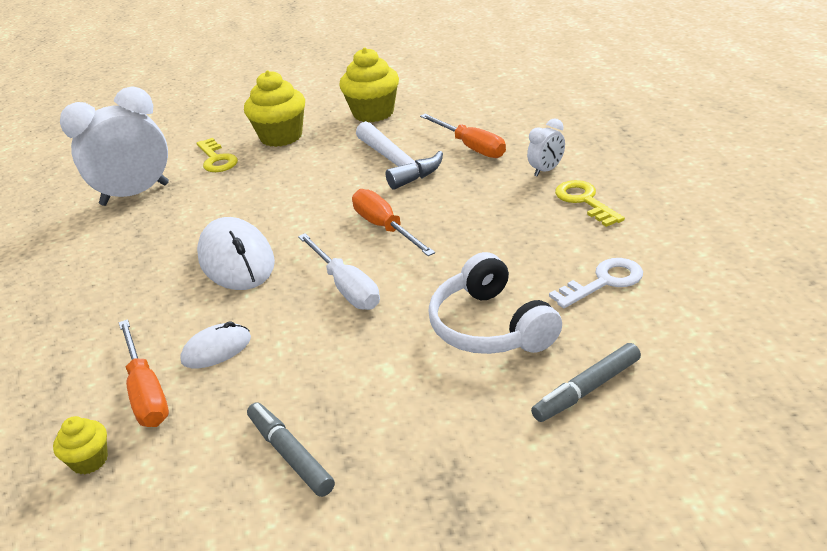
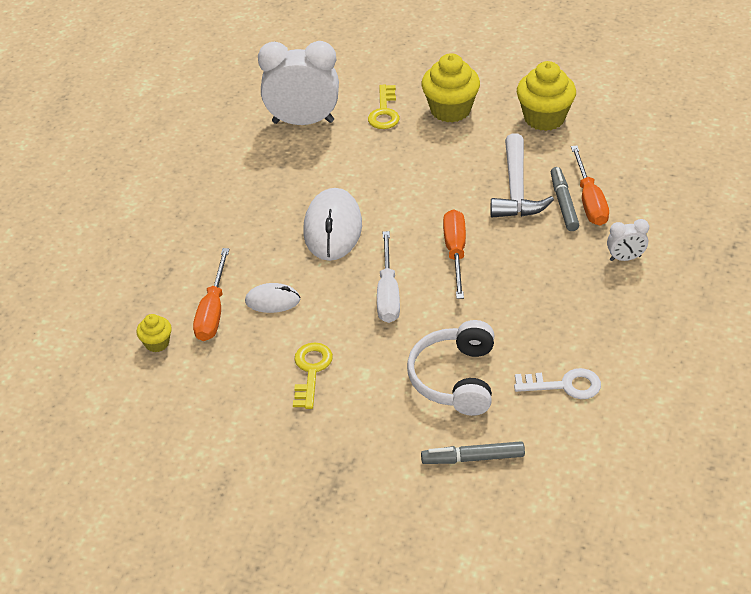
camera: 30 degrees right, 10 degrees up
grey marker [247,403,335,497] -> grey marker moved to [551,167,579,231]
yellow key [555,180,625,227] -> yellow key moved to [293,342,333,409]

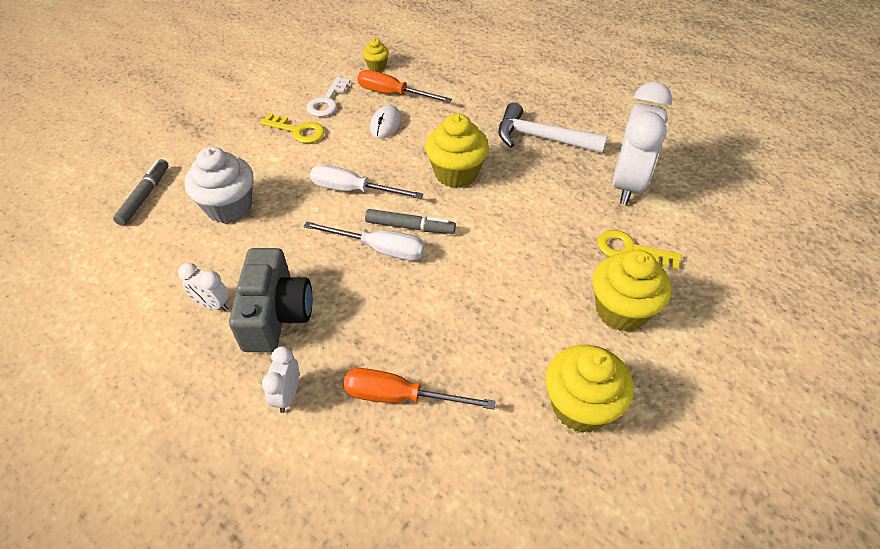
camera: 105 degrees right, 5 degrees up
white mouse [303,188,362,261] -> yellow cupcake [425,113,489,188]
white headphones [407,320,494,416] -> white cupcake [185,147,254,223]
orange screwdriver [443,209,466,299] -> white screwdriver [303,222,425,261]
white hammer [491,133,554,217] -> white hammer moved to [498,102,607,153]
white key [514,368,601,399] -> white key moved to [307,77,351,117]
grey marker [551,167,579,231] -> grey marker moved to [365,209,456,234]
none -> white clock [178,263,229,311]
none -> grey camera [229,248,312,352]

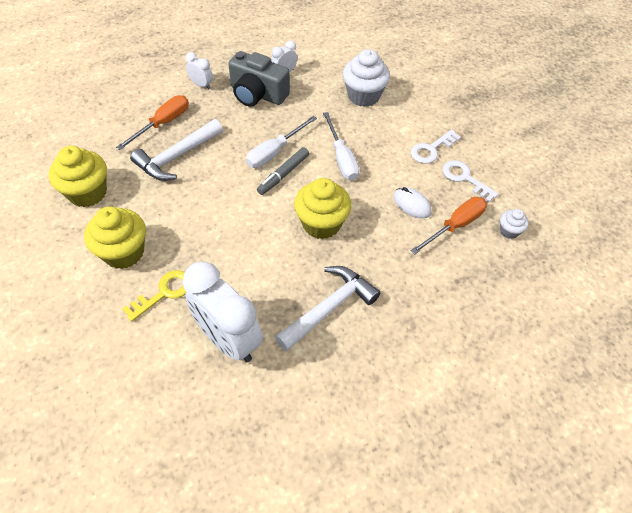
camera: 115 degrees right, 5 degrees up
grey marker [113,159,169,226] -> none
yellow key [260,113,325,143] -> white key [411,129,461,164]
white screwdriver [310,165,423,199] -> white screwdriver turned 120 degrees clockwise [323,112,360,181]
yellow cupcake [363,38,389,71] -> white cupcake [500,209,529,239]
none -> white hammer [130,119,223,181]

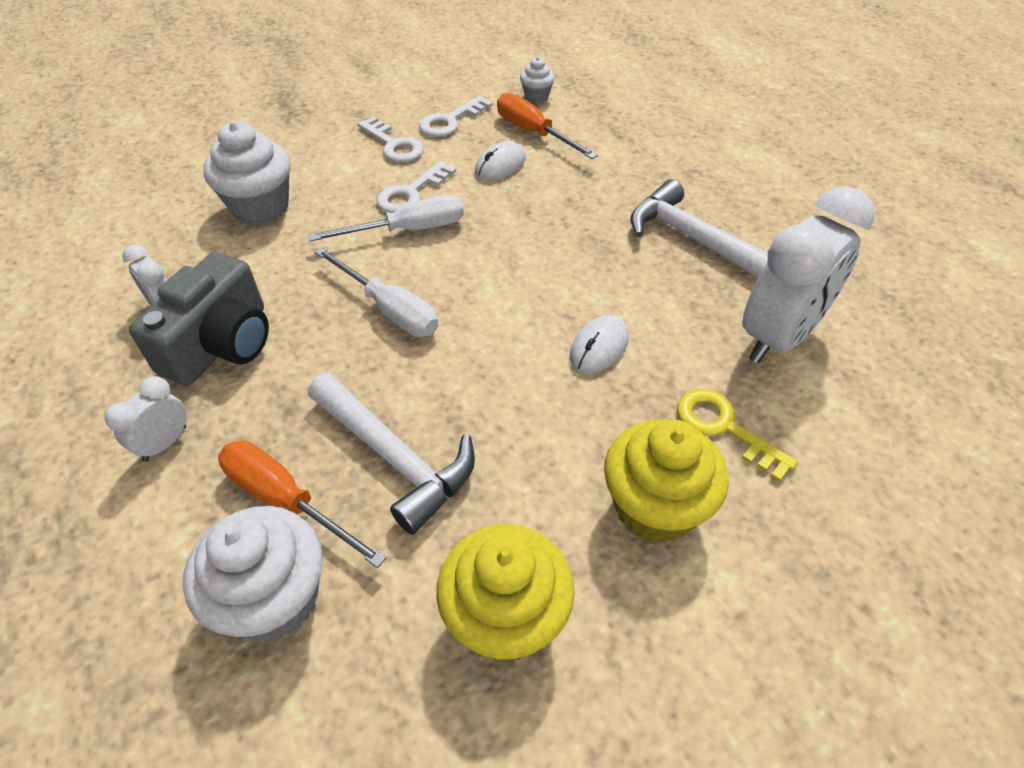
camera: 90 degrees left, 5 degrees down
grey marker [257,147,309,195] -> none
yellow cupcake [294,178,351,239] -> none
none -> white cupcake [183,506,323,642]
none -> white key [377,161,456,213]
none -> white mouse [570,315,629,373]

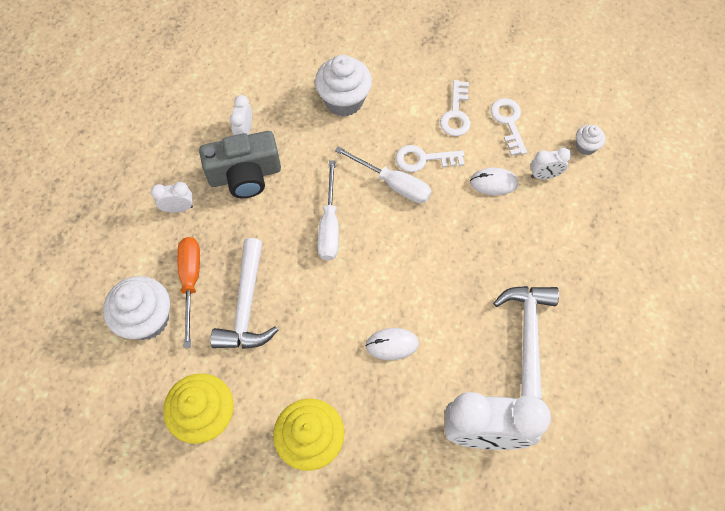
camera: 50 degrees right, 15 degrees up
white key [419,96,493,137] -> white key turned 75 degrees clockwise [491,98,527,156]
orange screwdriver [497,93,598,159] -> white clock [531,148,571,179]
yellow key [677,389,798,482] -> none

